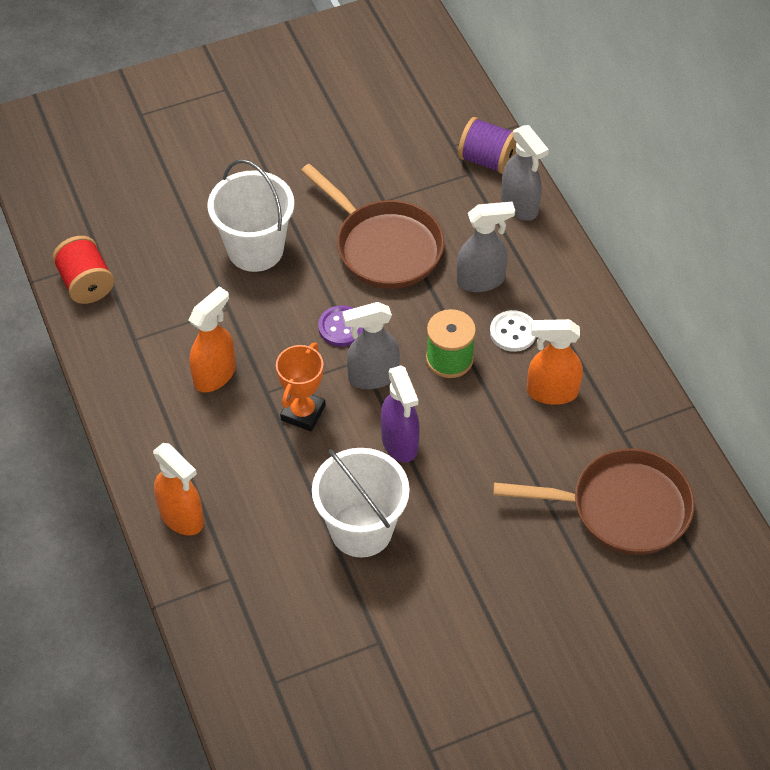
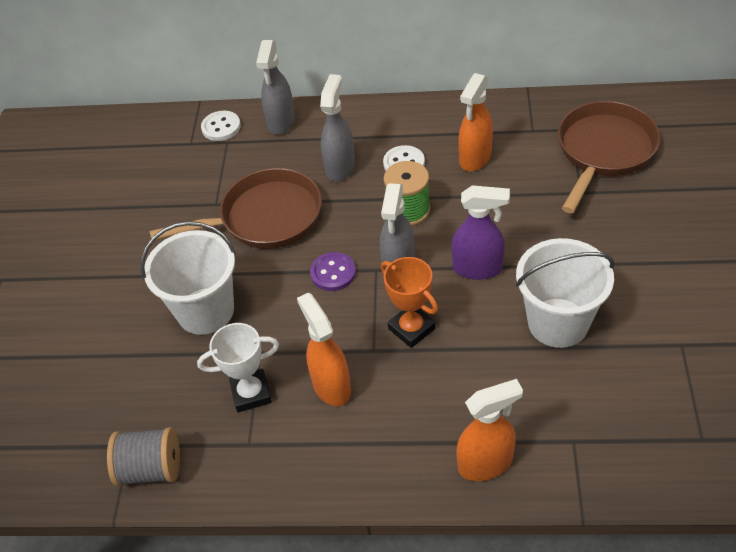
camera: 60 degrees left, 5 degrees down
red spool [52,236,114,304] -> grey spool [107,427,180,486]
purple spool [458,117,516,174] -> white button [201,111,241,141]
grey spray bottle [501,125,549,221] -> grey spray bottle turned 105 degrees clockwise [256,40,295,135]
none -> white trophy [197,323,279,412]

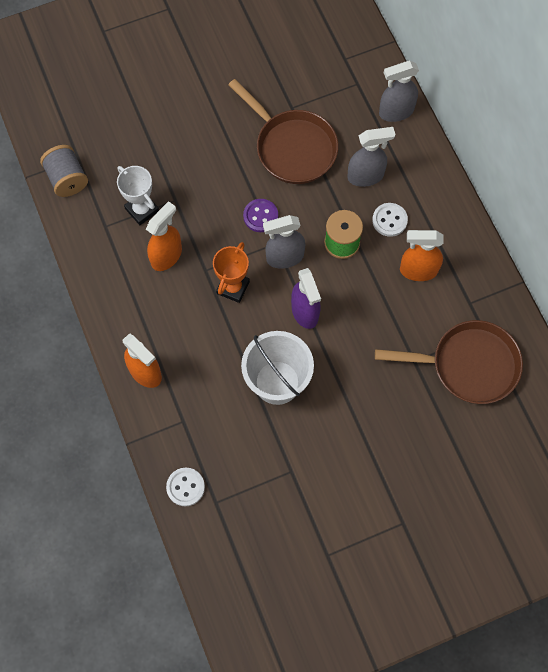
camera: 60 degrees right, 20 degrees up
white bucket [141,221,236,335] -> none
white button [201,111,241,141] -> white button moved to [166,468,205,506]

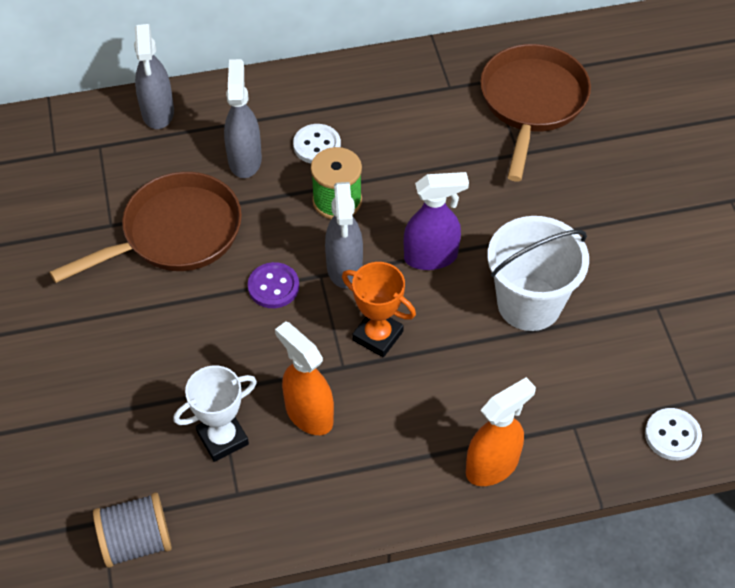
camera: 80 degrees left, 15 degrees down
orange spray bottle [400,230,444,281] -> none

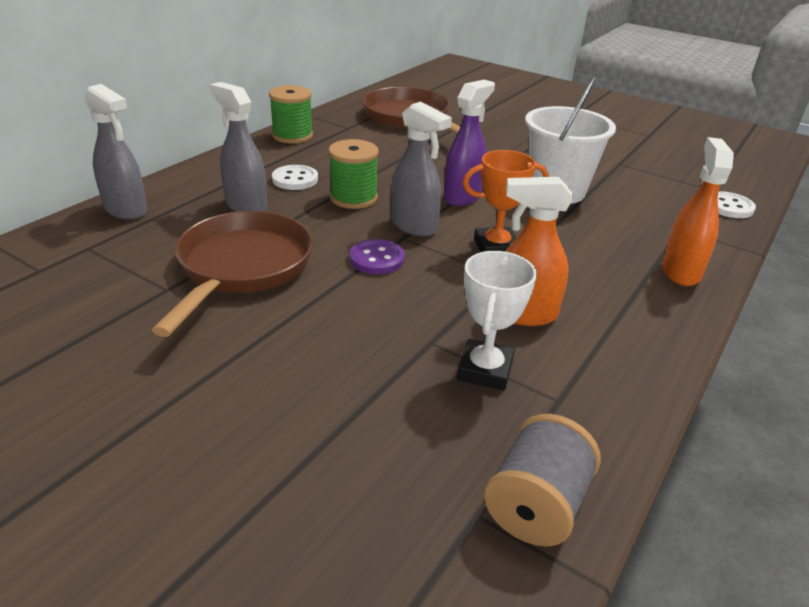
camera: 45 degrees left, 20 degrees down
none -> green spool [269,85,313,143]

